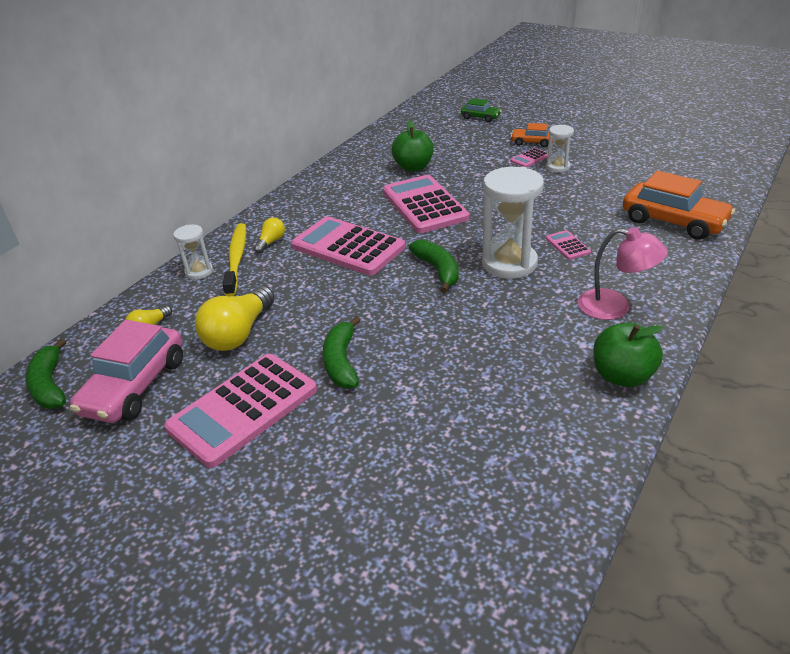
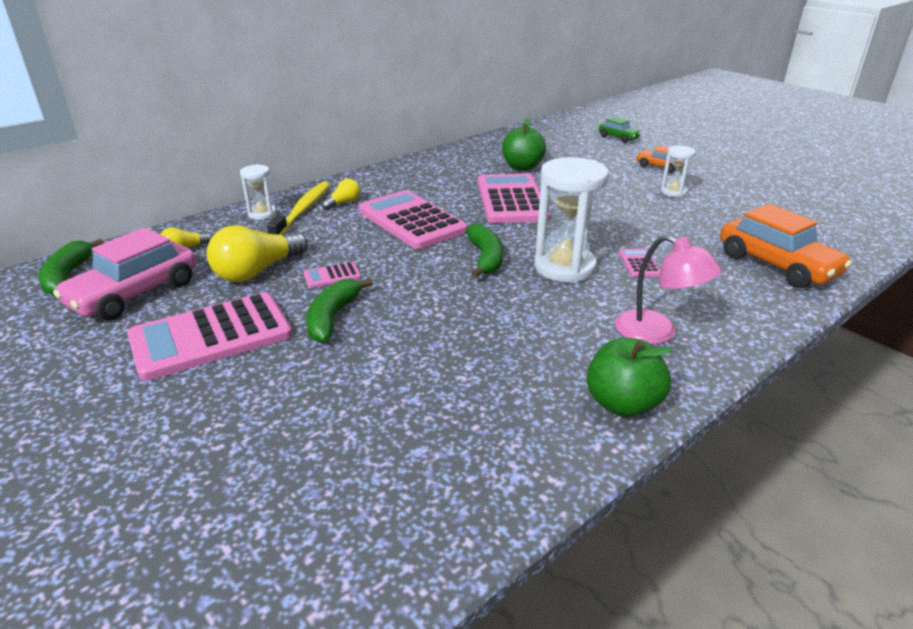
camera: 15 degrees right, 5 degrees down
pink calculator [510,148,548,167] -> pink calculator moved to [303,262,361,288]

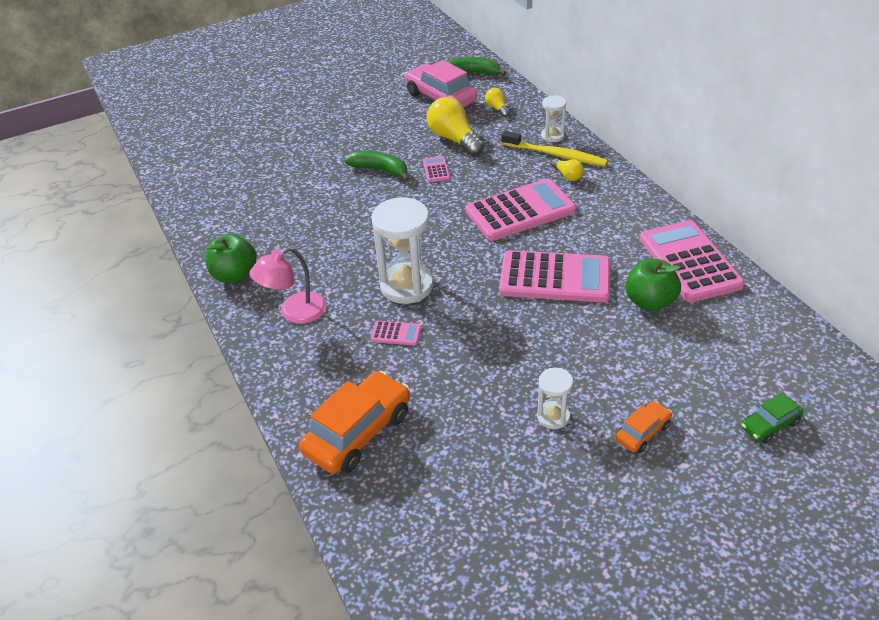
camera: 105 degrees right, 10 degrees up
pink calculator [127,292,292,381] -> pink calculator moved to [640,220,745,302]
green banana [466,224,503,278] -> none
orange car [720,204,852,288] -> orange car turned 150 degrees clockwise [299,371,410,473]

